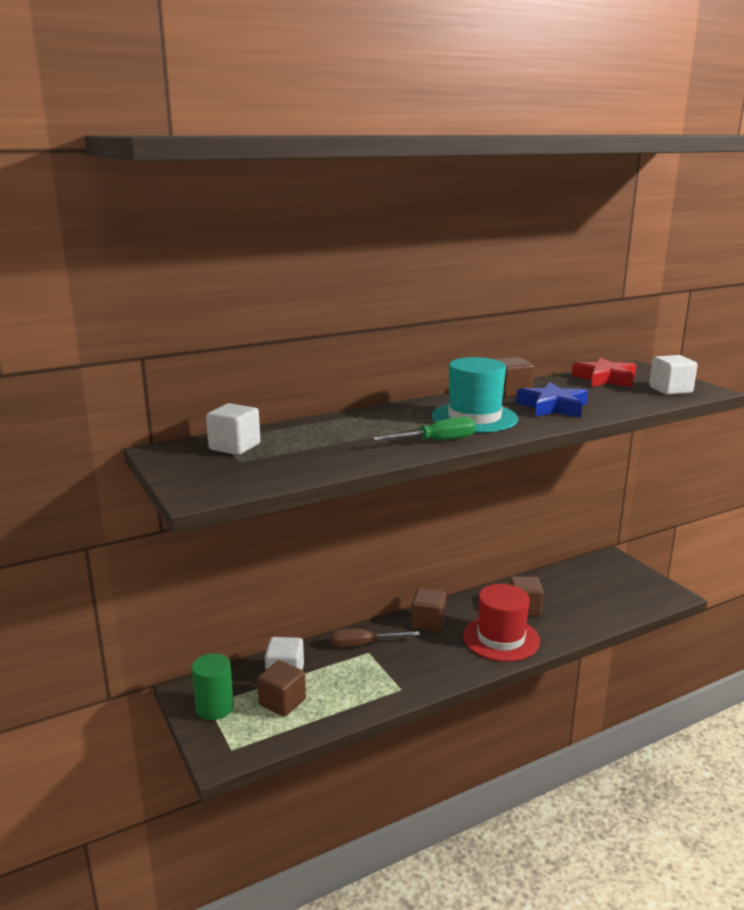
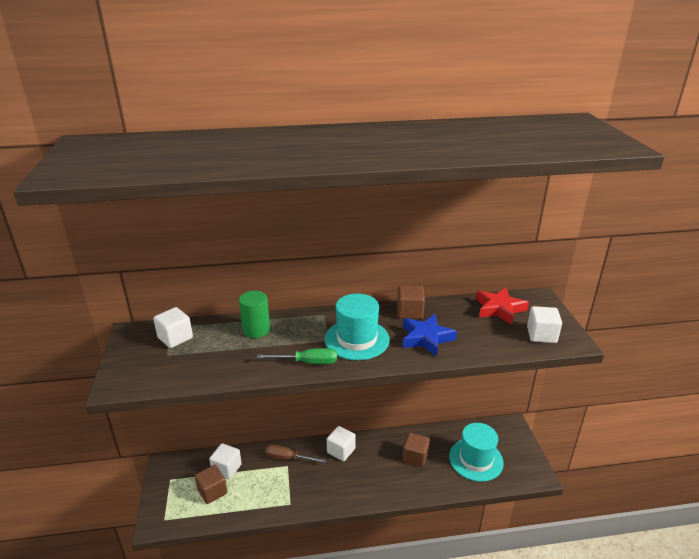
camera: 20 degrees right, 10 degrees up
green cylinder [192,653,234,720] -> green cylinder moved to [239,291,270,338]
brown cube [411,588,446,632] -> white cube [327,426,356,461]
red hat [463,584,540,662] -> none
none -> turquoise hat [449,423,504,482]

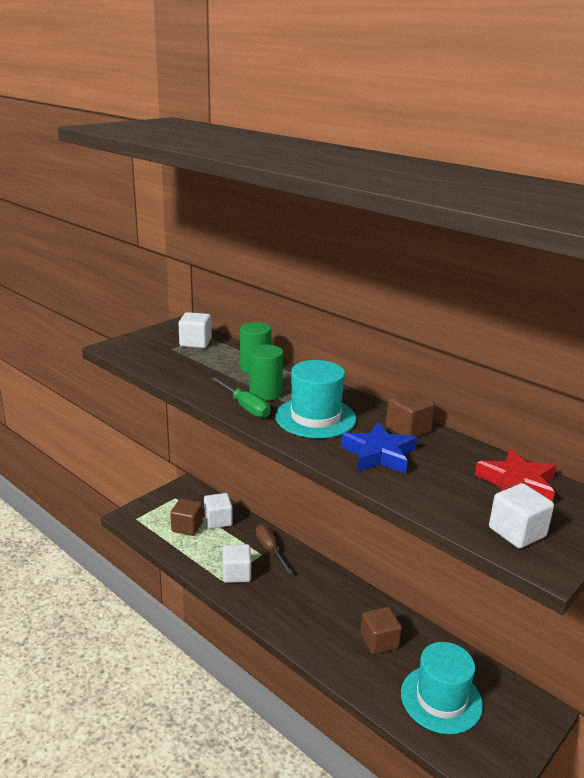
camera: 50 degrees right, 5 degrees down
white cube [327,426,356,461] -> white cube moved to [223,544,251,583]
none -> green cylinder [249,345,283,401]

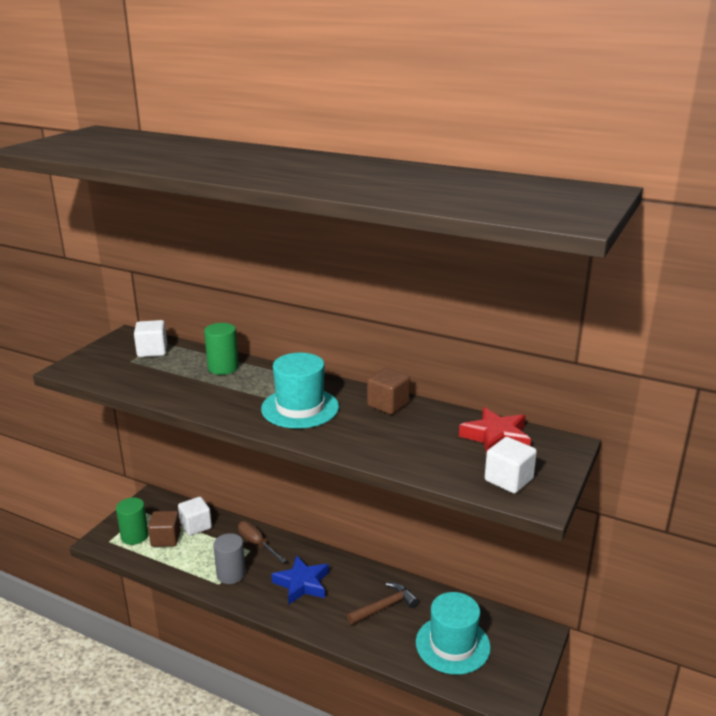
camera: 15 degrees left, 0 degrees up
green screwdriver [211,377,271,418] -> none
white cube [223,544,251,583] -> grey cylinder [213,533,246,584]
green cylinder [249,345,283,401] -> green cylinder moved to [116,498,149,545]
blue star [341,422,417,474] -> blue star moved to [271,555,329,604]
brown cube [361,607,402,654] -> brown hammer [347,582,419,625]

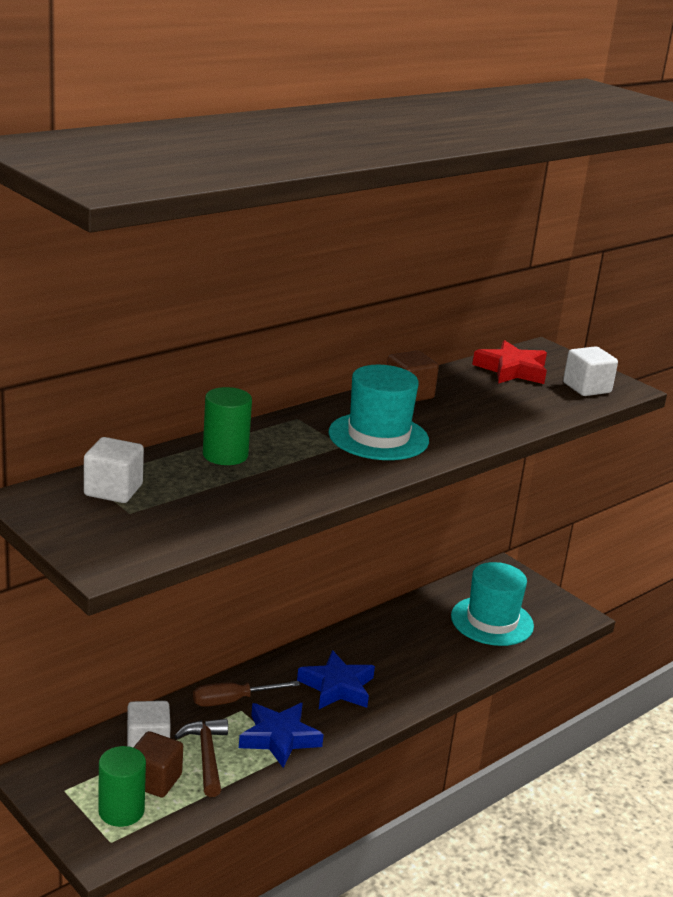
camera: 70 degrees left, 0 degrees up
grey cylinder [213,533,246,584] -> blue star [239,703,324,768]
brown hammer [347,582,419,625] -> brown hammer moved to [174,719,228,797]

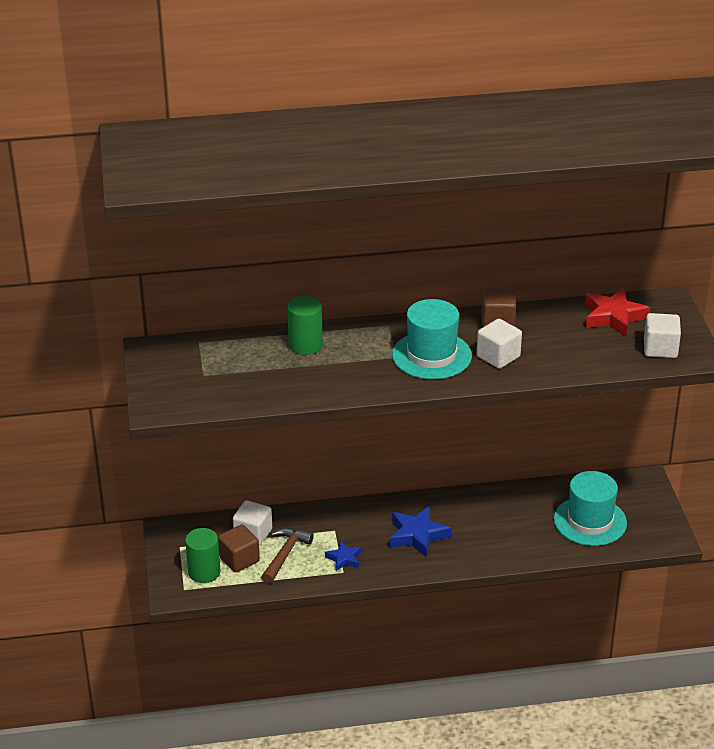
camera: 35 degrees right, 10 degrees up
white cube [84,437,144,503] -> white cube moved to [477,319,522,369]
brown screwdriver [193,681,300,707] -> none
blue star [239,703,324,768] -> blue star [325,541,361,571], size x0.58

